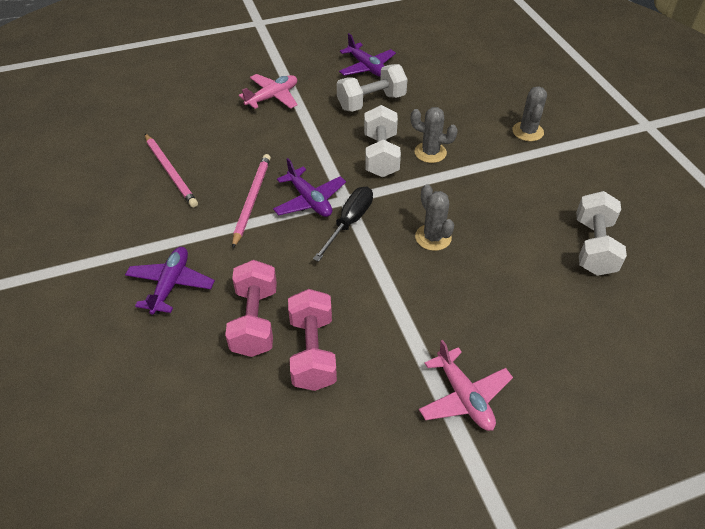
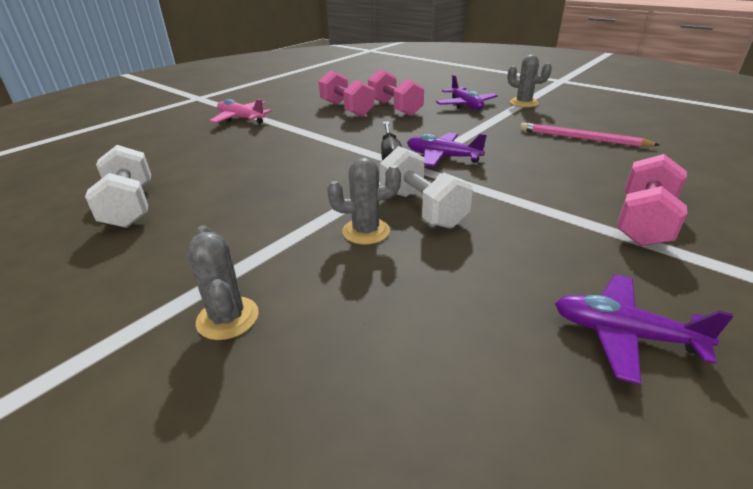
camera: 150 degrees right, 15 degrees down
pink pencil [232,154,271,249] -> none
pink plane [239,74,298,109] -> pink dumbbell [617,154,687,246]
white dumbbell [337,64,408,112] -> none
grey cactus [415,184,454,251] -> grey cactus moved to [507,55,552,107]

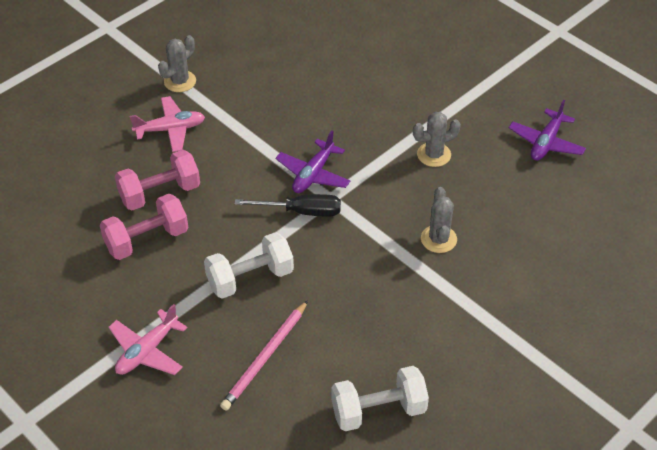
camera: 85 degrees left, 15 degrees up
grey cactus [187,225,259,340] -> grey cactus moved to [413,112,461,167]
white dumbbell [380,146,473,228] -> white dumbbell moved to [204,232,294,299]
purple plane [436,75,498,110] -> pink plane [130,96,205,152]
pink pencil [520,123,660,147] -> pink pencil moved to [220,300,308,411]
pink dumbbell [617,154,687,246] -> none

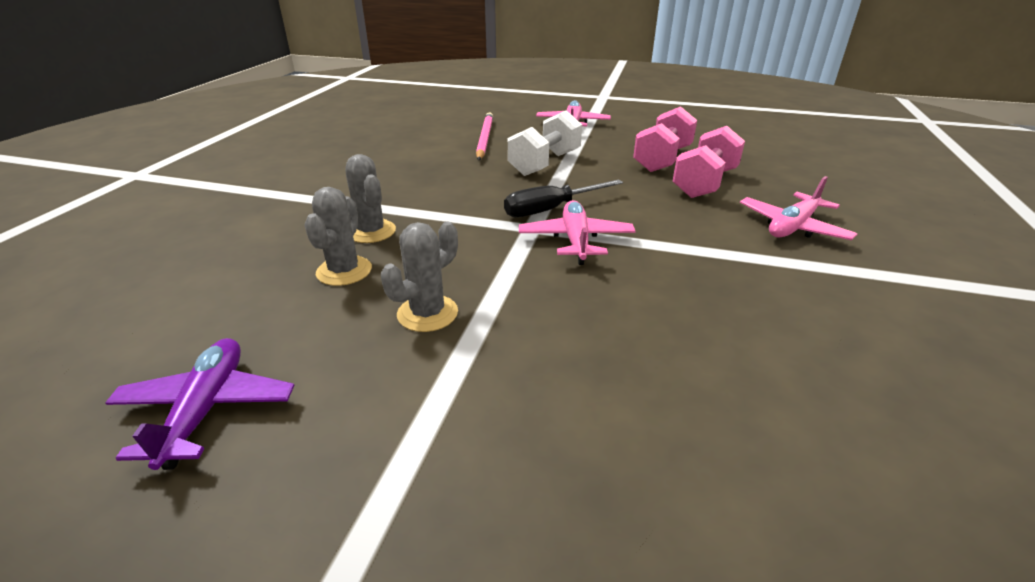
camera: 150 degrees right, 15 degrees down
grey cactus [158,35,196,92] -> grey cactus moved to [304,187,372,286]
purple plane [276,131,350,193] -> pink plane [519,200,636,265]
white dumbbell [331,366,429,431] -> none

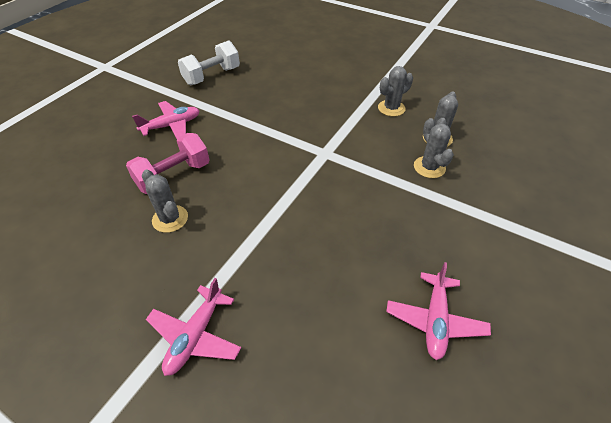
camera: 165 degrees left, 15 degrees up
purple plane [105,338,295,470] -> none
pink pencil [476,112,493,160] -> none
black screwdriver [504,179,623,217] -> none
white dumbbell [508,110,582,176] -> white dumbbell moved to [178,40,240,86]
pink plane [519,200,636,265] -> pink plane moved to [386,262,491,360]
pink dumbbell [633,106,697,172] -> grey cactus [142,170,188,233]

